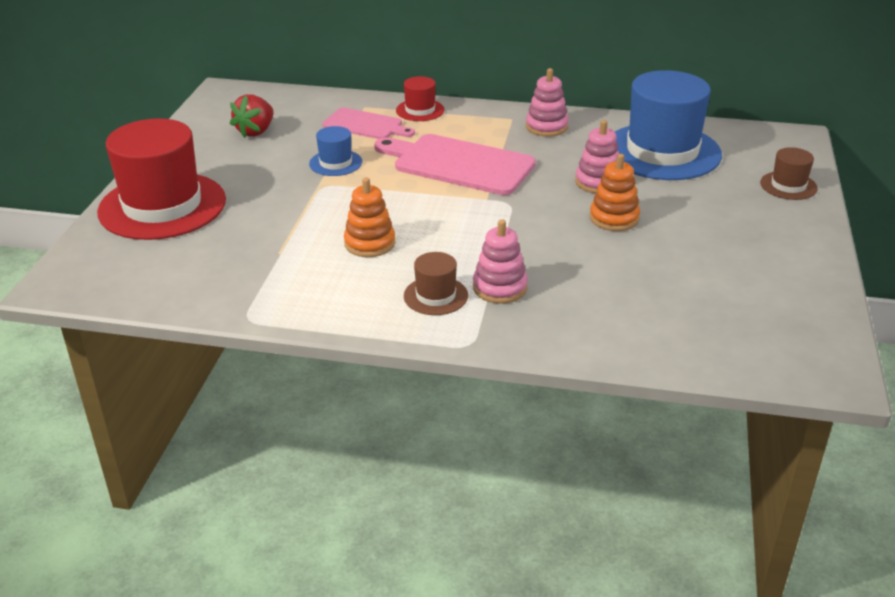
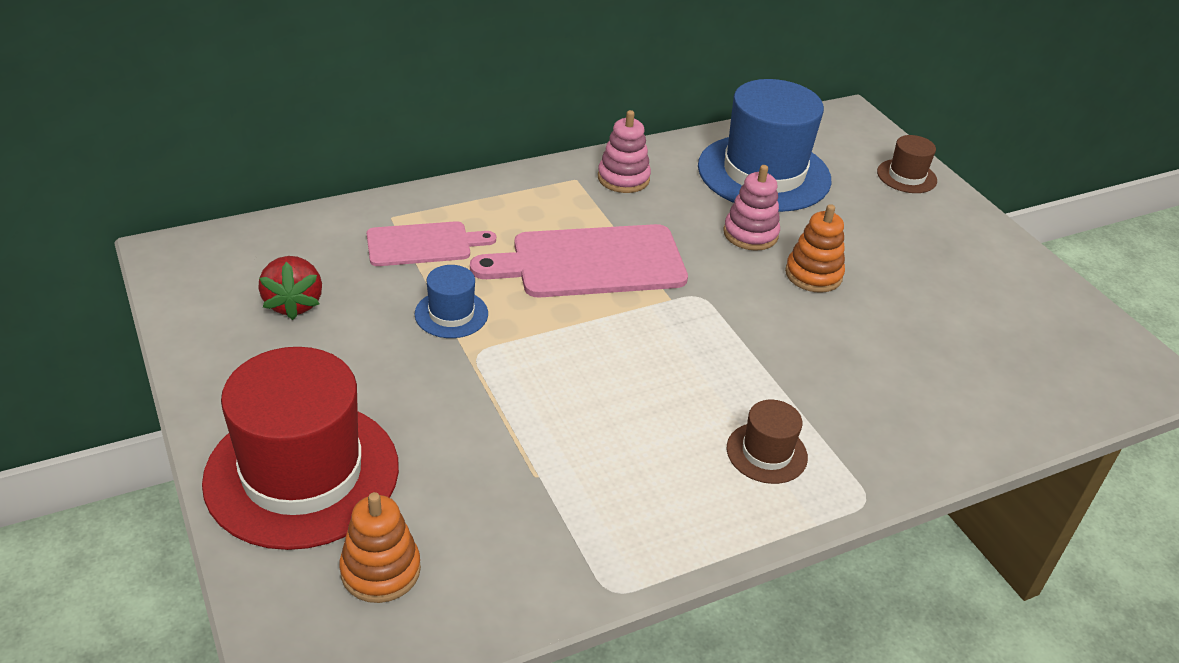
camera: 40 degrees left, 5 degrees up
orange stacking toy [344,178,395,257] -> orange stacking toy moved to [339,492,421,603]
red hat [396,76,444,121] -> none
pink stacking toy [473,219,528,304] -> none

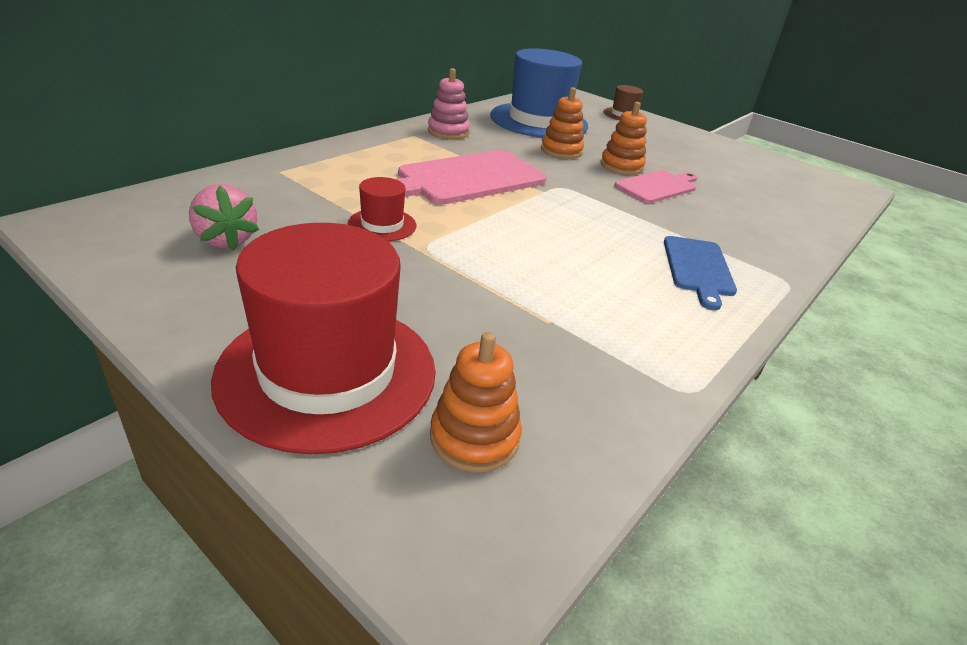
camera: 25 degrees left, 5 degrees down
red strawberry [258,256,322,320] -> pink strawberry [189,184,259,251]
pink cutting board [367,221,496,266] -> pink cutting board moved to [614,170,697,203]
blue hat [415,265,488,338] -> red hat [348,177,416,241]
pink stacking toy [723,165,780,251] -> orange stacking toy [541,87,584,159]
brown hat [727,400,808,484] -> blue cutting board [664,236,737,310]

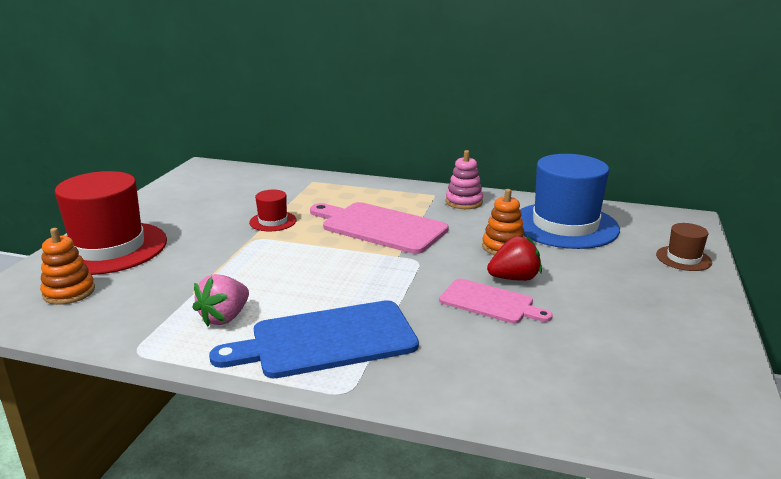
camera: 70 degrees right, 10 degrees down
pink strawberry [189,184,259,251] -> pink strawberry moved to [192,274,249,326]
orange stacking toy [600,102,647,175] -> red strawberry [487,236,542,281]
blue cutting board [664,236,737,310] -> blue cutting board [209,300,419,378], size x1.65

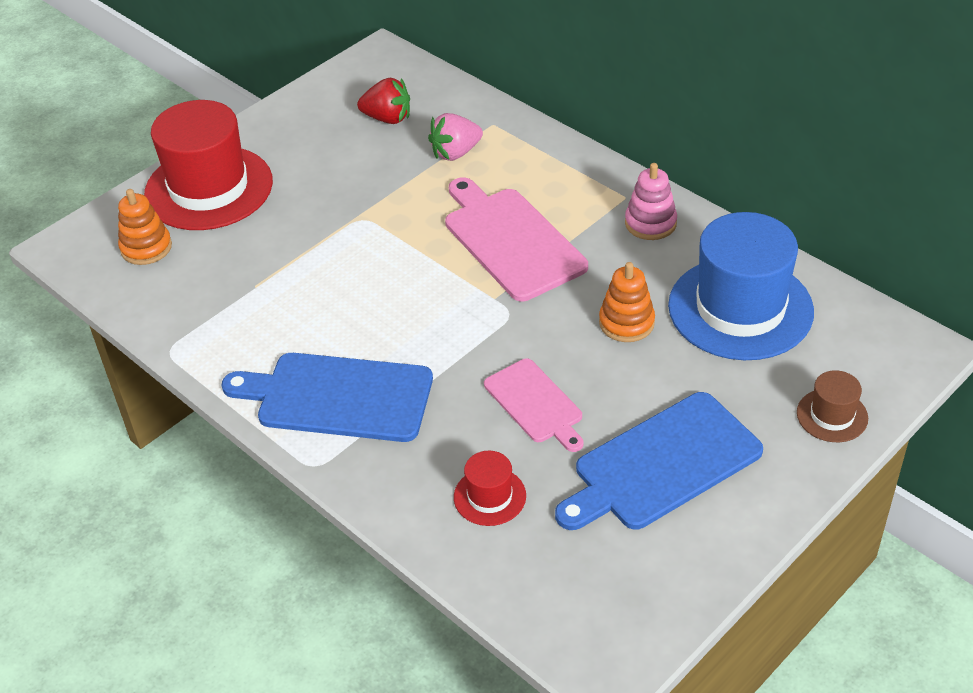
camera: 30 degrees right, 20 degrees up
pink strawberry [192,274,249,326] -> pink strawberry moved to [428,113,483,161]
red hat [249,190,297,231] -> red hat moved to [454,451,526,526]
red strawberry [487,236,542,281] -> red strawberry moved to [357,78,410,124]
none -> blue cutting board [555,392,763,530]

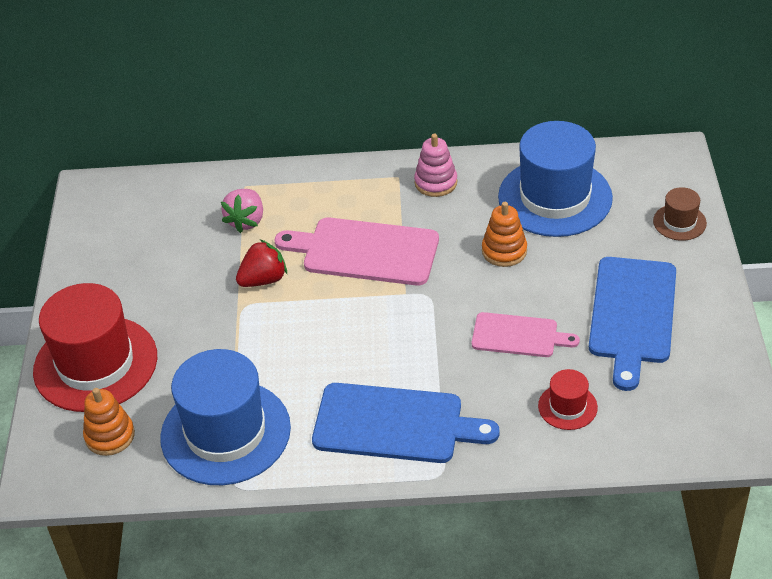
camera: 45 degrees left, 0 degrees up
blue cutting board [221,353,433,442] -> blue cutting board turned 135 degrees counterclockwise [312,383,500,463]
red strawberry [357,78,410,124] -> red strawberry moved to [236,239,287,287]
none -> blue hat [160,349,291,485]

